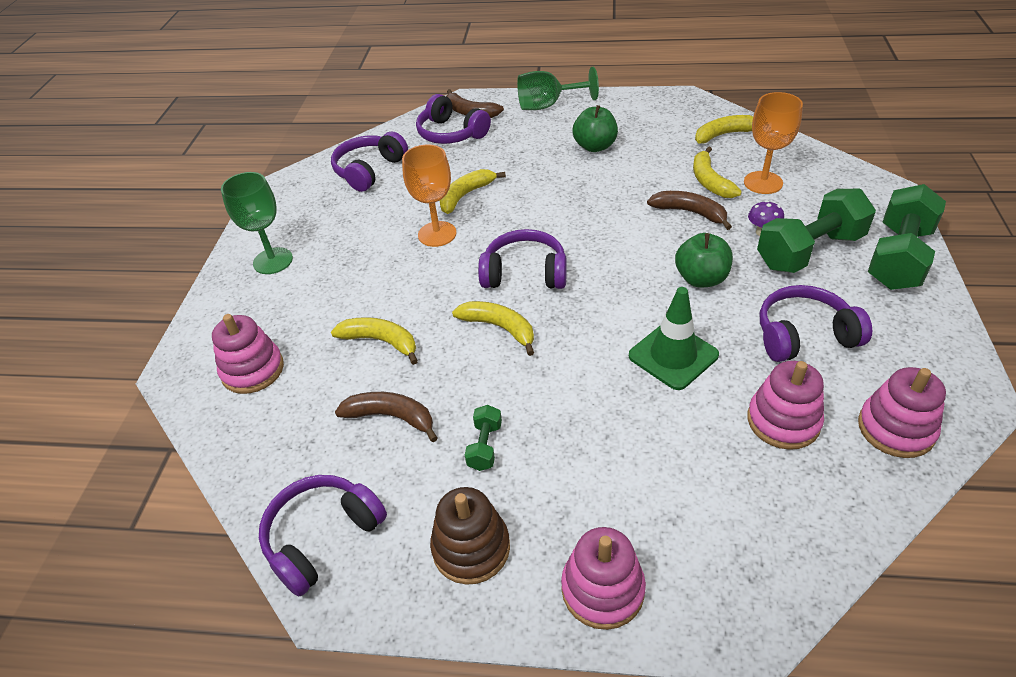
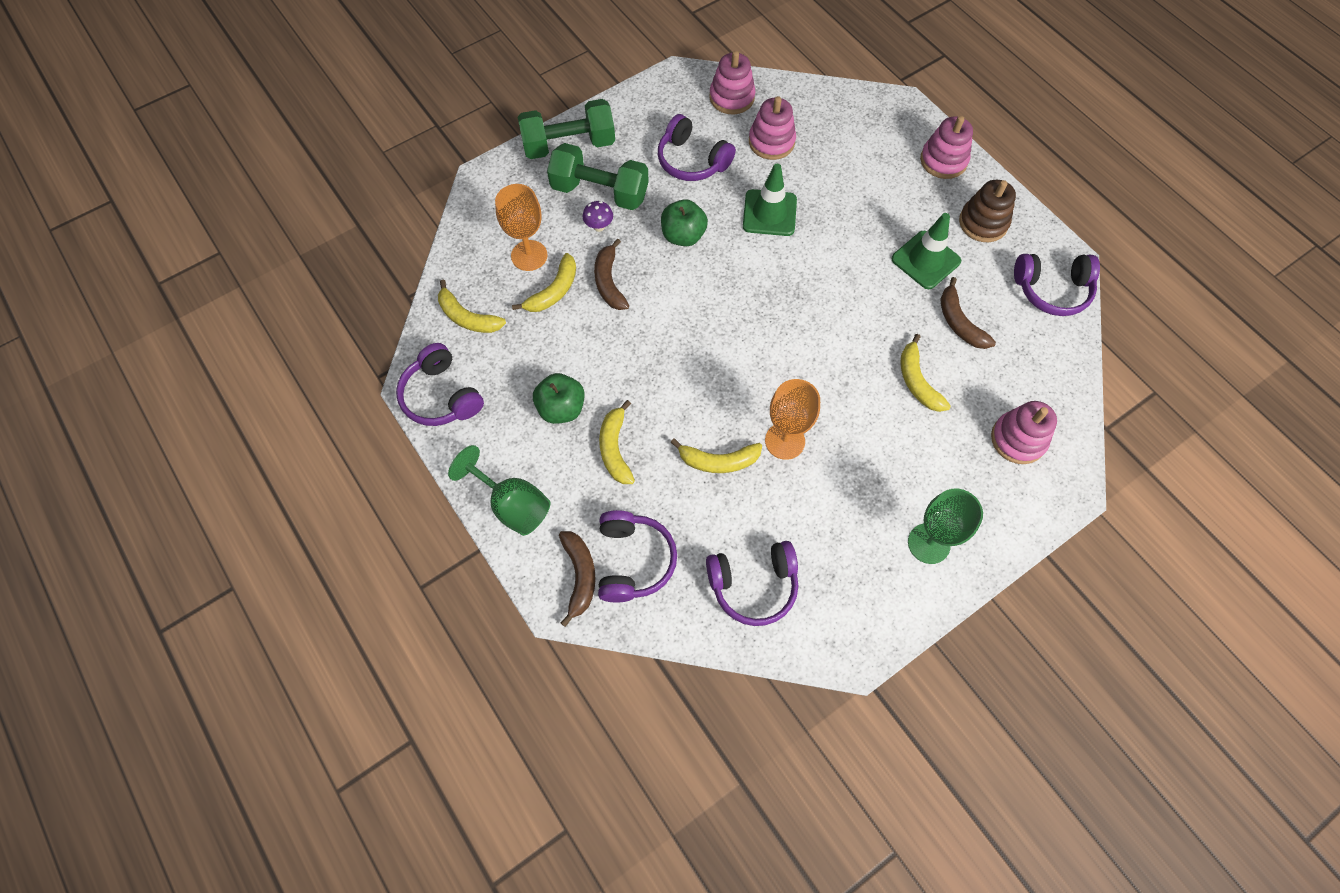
camera: 135 degrees left, 20 degrees up
yellow banana [452,301,534,356] -> yellow banana moved to [599,400,635,484]
green dumbbell [465,405,502,471] -> green traffic cone [892,213,961,289]
purple headphones [478,229,567,289] -> purple headphones moved to [396,343,484,426]

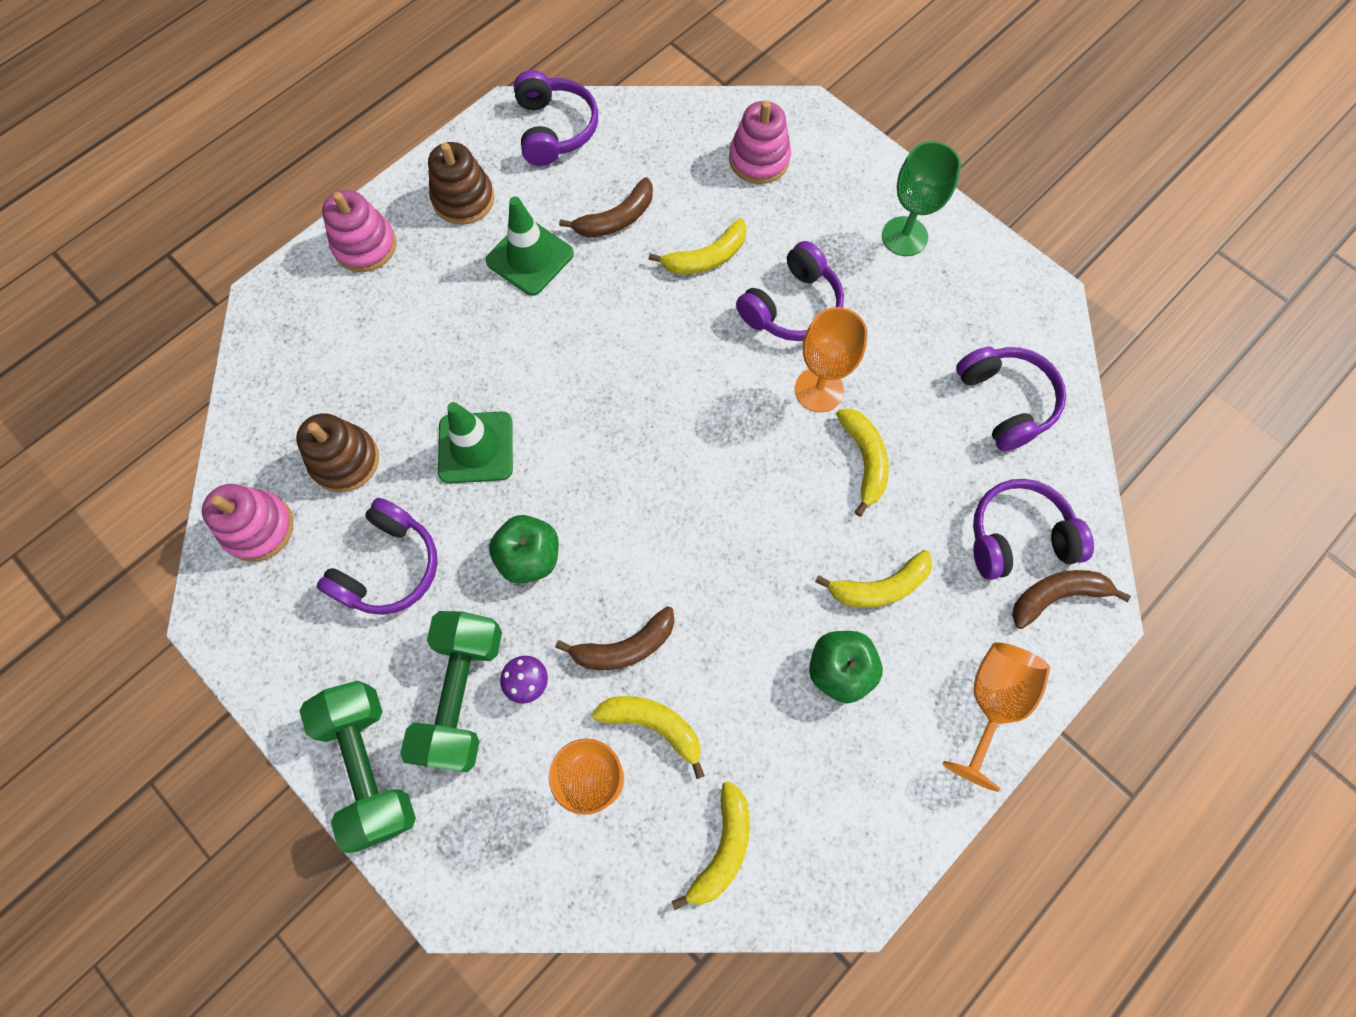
camera: 100 degrees left, 5 degrees up
purple headphones [396,343,484,426] -> purple headphones moved to [736,241,844,341]
green goblet [448,445,550,536] -> orange goblet [942,642,1050,792]
pink stacking toy [749,96,796,160] -> brown stacking toy [296,413,379,493]

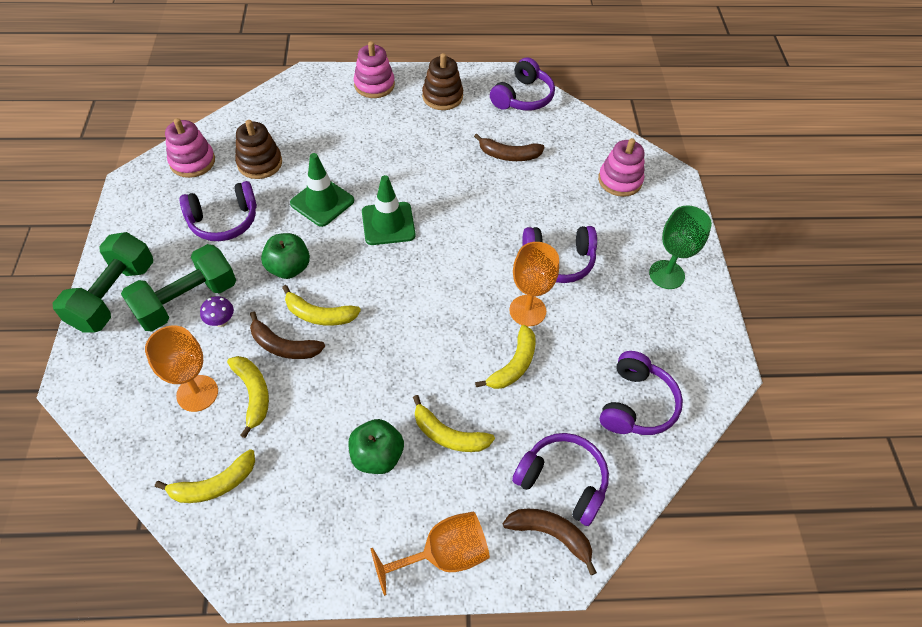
camera: 40 degrees right, 15 degrees down
green traffic cone [486,196,574,296] -> green traffic cone moved to [362,175,416,245]
yellow banana [649,218,747,274] -> yellow banana moved to [282,285,361,326]

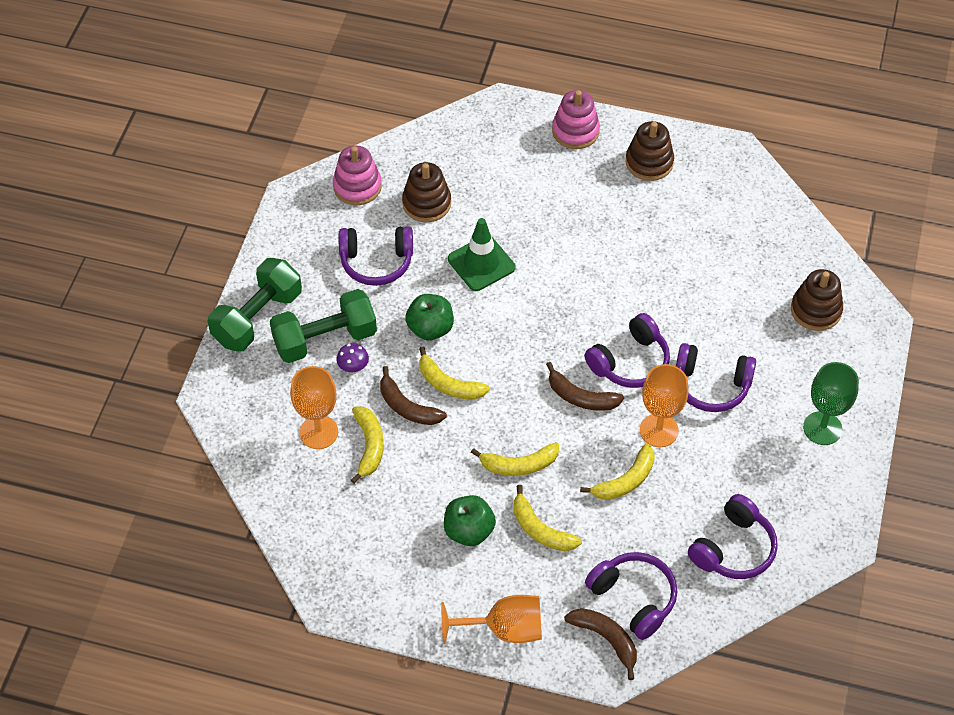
camera: 20 degrees right, 0 degrees up
yellow banana [155,449,255,503] -> yellow banana moved to [471,442,559,476]
green traffic cone [362,175,416,245] -> none
brown banana [474,134,545,161] -> brown banana moved to [546,362,624,411]
purple headphones [490,57,555,111] -> purple headphones moved to [585,313,670,388]
pink stacking toy [598,138,645,197] -> brown stacking toy [791,269,843,331]

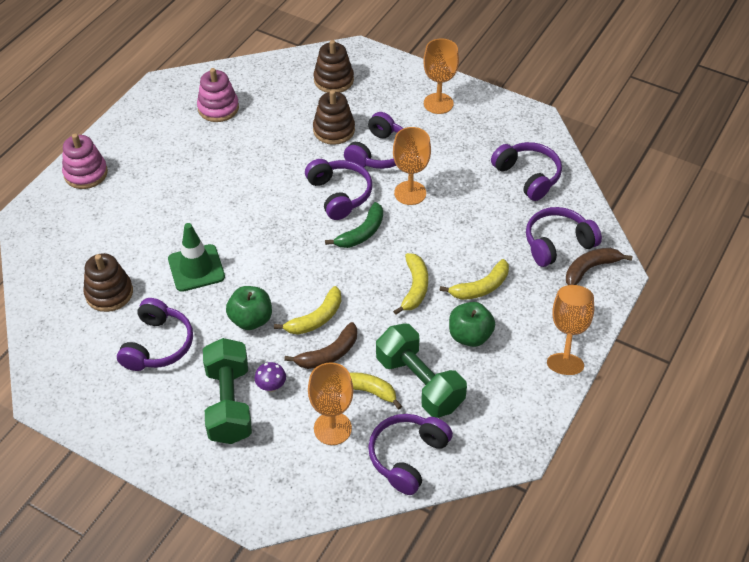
camera: 75 degrees left, 5 degrees down
green dumbbell [208,258,302,352] -> green dumbbell moved to [376,323,467,418]
pink stacking toy [333,145,382,205] -> pink stacking toy moved to [197,68,239,122]
brown banana [546,362,624,411] -> green banana [325,202,383,248]
yellow banana [580,444,655,500] -> none
brown stacking toy [626,121,674,181] -> brown stacking toy moved to [313,90,355,145]
green goblet [803,362,859,445] -> orange goblet [423,38,459,114]
none -> purple headphones [368,414,453,495]

